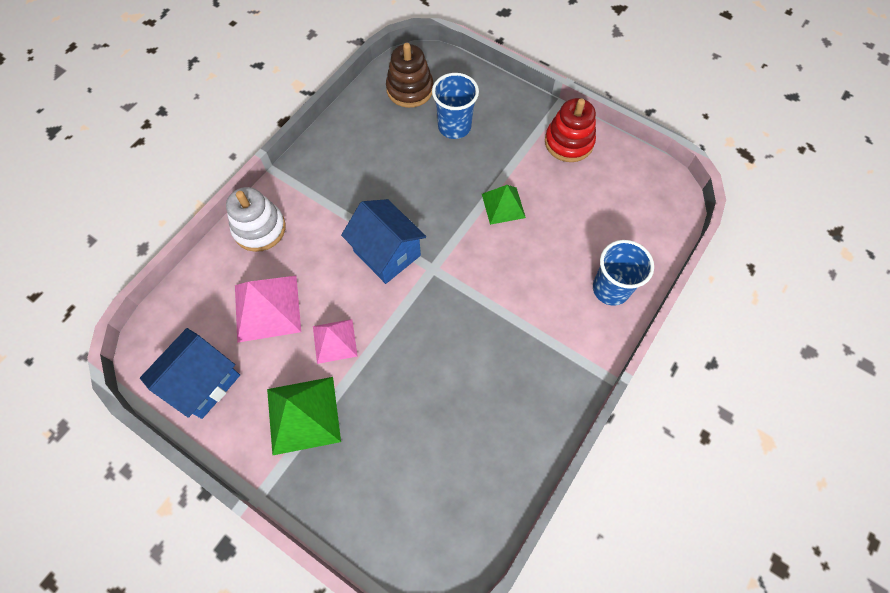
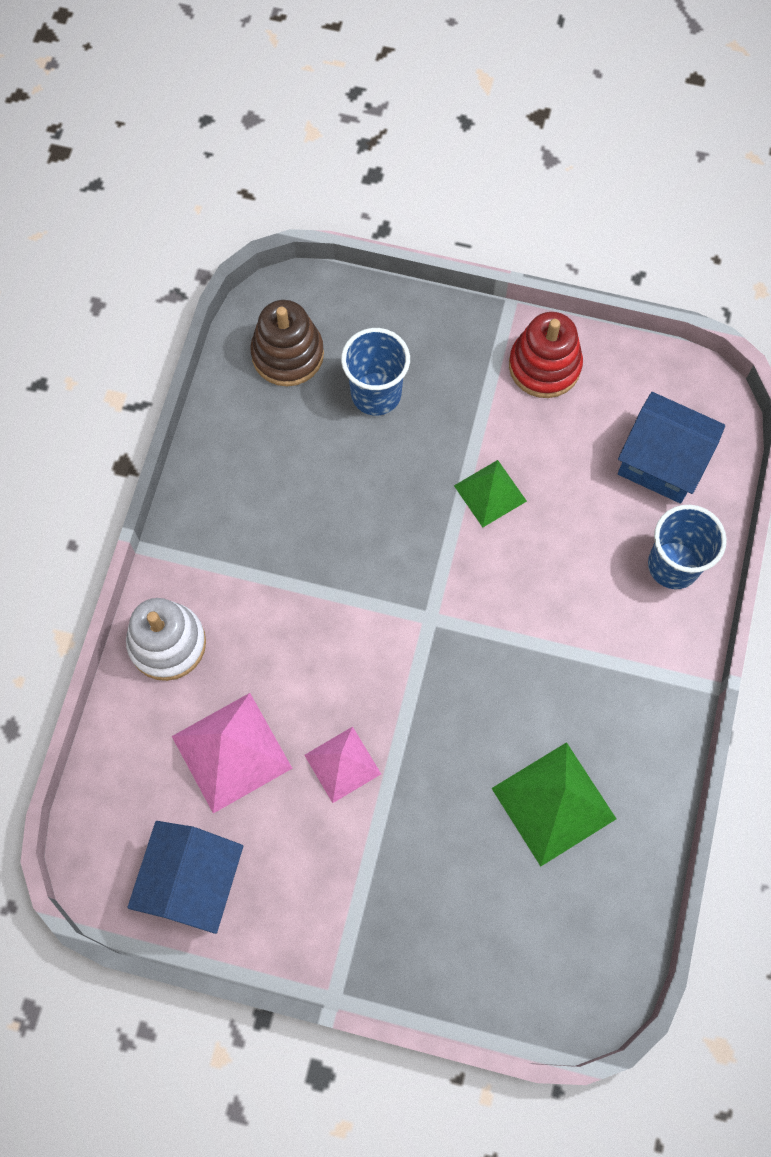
camera: 20 degrees left, 5 degrees up
green pyramid [267,377,341,455] -> green pyramid moved to [491,742,616,866]
blue house [341,199,426,284] -> blue house moved to [618,392,725,503]

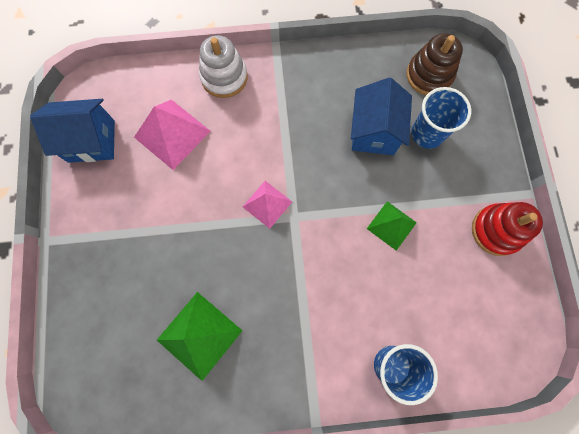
camera: 70 degrees right, 5 degrees up
pink pyramid [304,727,381,803] -> pink pyramid moved to [243,181,292,229]
blue house [618,392,725,503] -> blue house moved to [351,78,412,155]

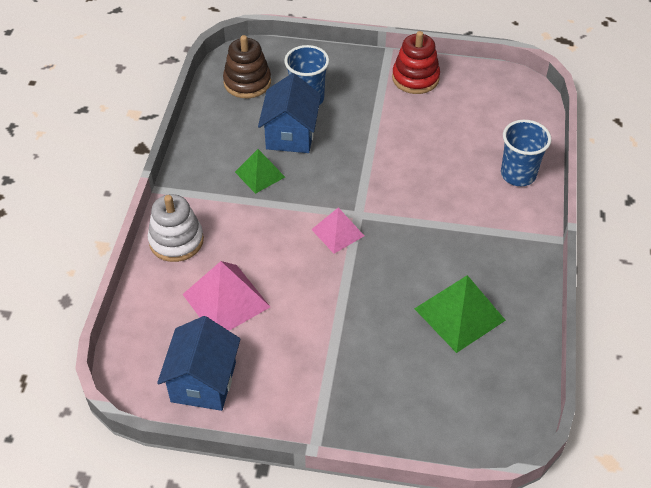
camera: 75 degrees left, 25 degrees down
blue house [351,78,412,155] -> blue house turned 75 degrees clockwise [258,73,321,153]
green pyramid [367,201,417,251] -> green pyramid moved to [235,149,285,194]

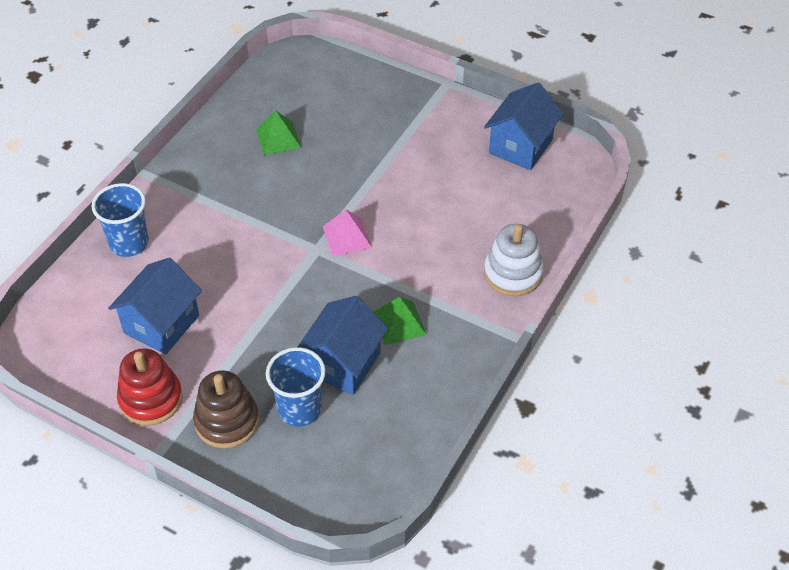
camera: 160 degrees left, 0 degrees up
pink pyramid [182,261,270,331] -> none
brown stacking toy [223,35,271,98] -> brown stacking toy moved to [193,370,259,449]
green pyramid [414,275,506,353] -> green pyramid [256,110,301,155], size x0.63
none -> blue house [108,258,202,355]

